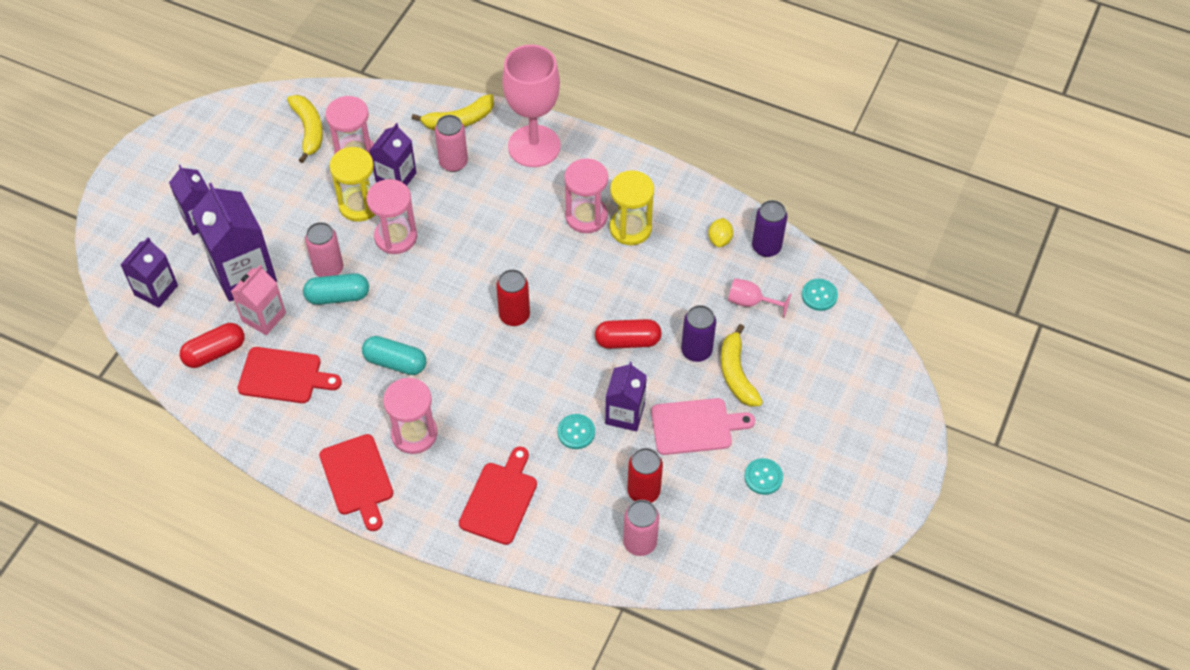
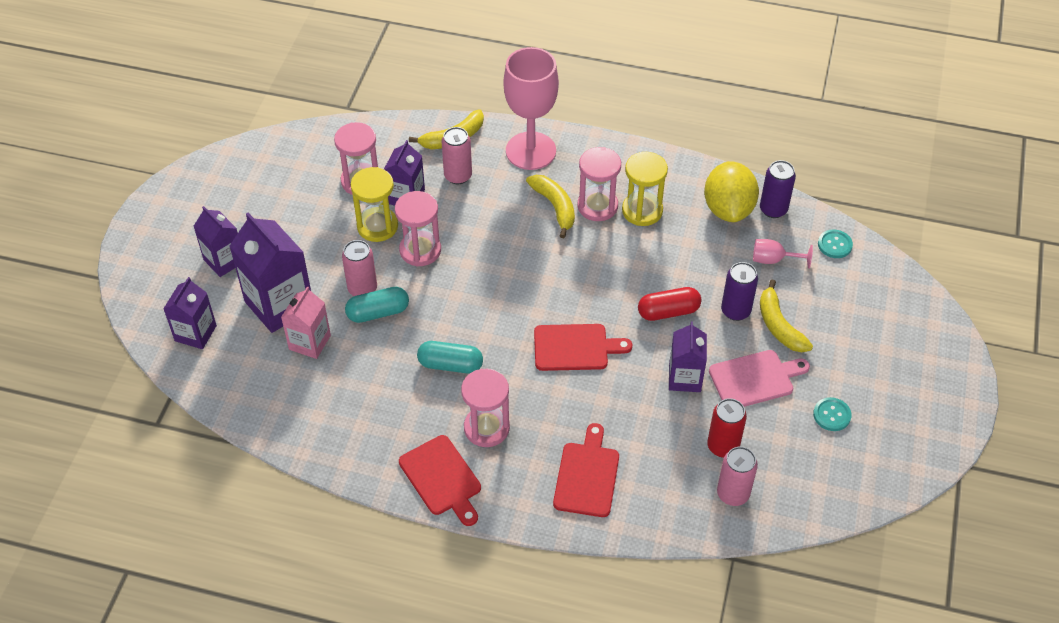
camera: 10 degrees left, 5 degrees down
red capsule [180,323,245,368] -> none
red cutting board [237,347,342,403] -> red cutting board moved to [534,324,632,371]
yellow banana [287,95,323,163] -> yellow banana moved to [526,175,575,238]
red can [496,269,530,326] -> none
turquoise button [557,414,595,449] -> none
yellow lemon [708,218,733,247] -> yellow lemon [704,161,759,222], size x2.25

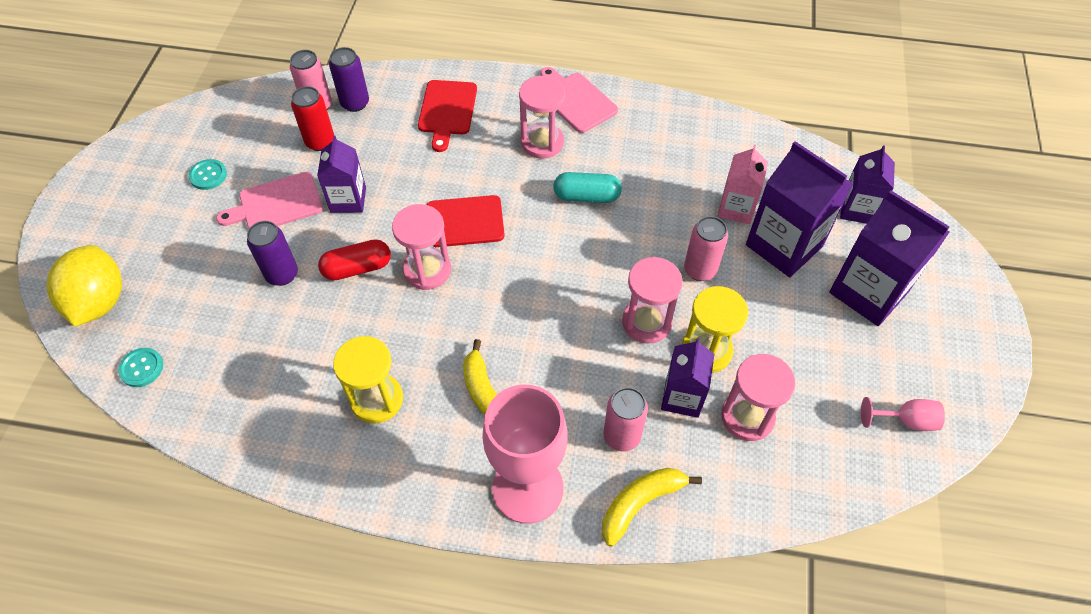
camera: 175 degrees right, 5 degrees up
purple carton [193,206,238,277] -> purple carton [829,191,950,326], size x1.65
turquoise capsule [345,287,409,323] -> none
red cutting board [399,435,481,526] -> pink cutting board [540,67,618,133]
pink hourglass [577,147,621,221] -> pink hourglass moved to [392,204,451,290]
yellow lemon [704,161,759,222] -> yellow lemon moved to [47,245,122,327]
pink goblet [753,239,813,269] -> pink goblet moved to [861,397,945,431]
purple can [760,160,796,218] -> purple can moved to [329,47,369,112]
yellow banana [760,279,813,352] -> none

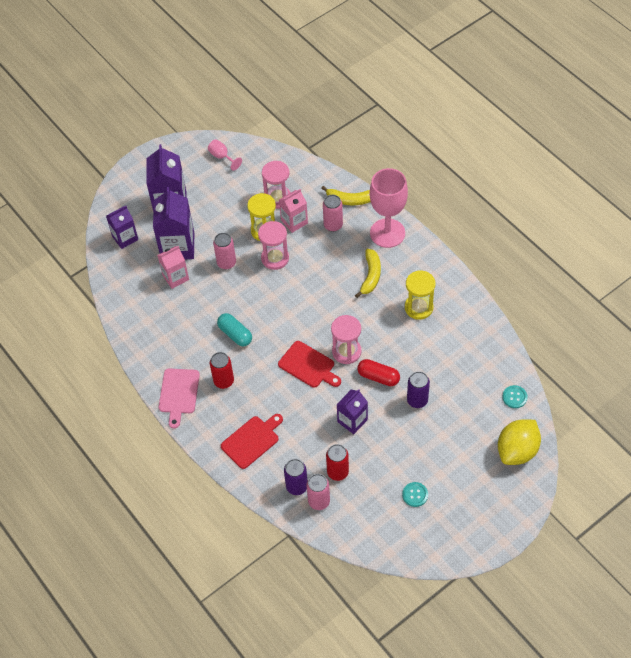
camera: 135 degrees left, 0 degrees up
pink cutting board [216,172,323,228] -> none
pink hourglass [519,76,565,159] -> red can [210,352,234,389]
purple carton [661,338,714,418] -> pink carton [279,189,308,233]

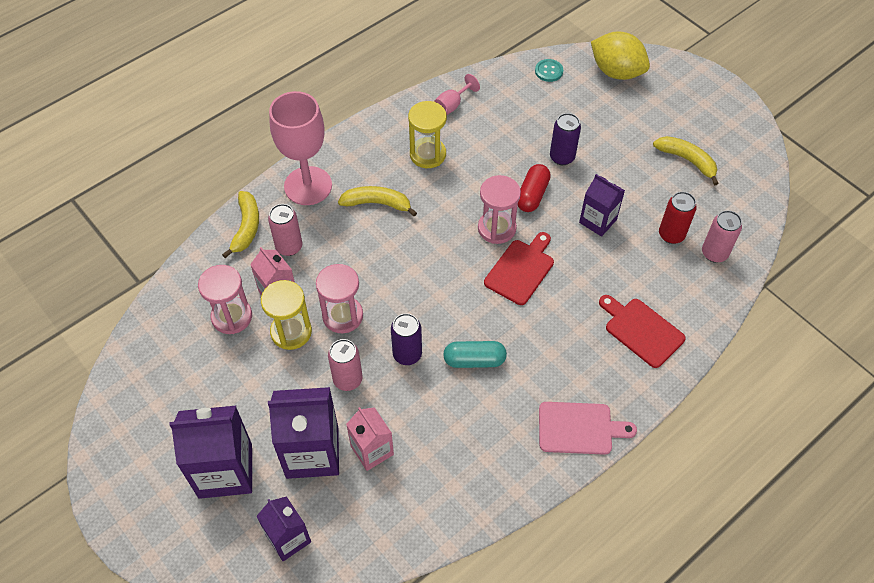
camera: 95 degrees left, 0 degrees up
pink goblet [208,139,242,171] -> pink goblet moved to [434,74,480,115]
red can [210,352,234,389] -> none
turquoise capsule [217,313,252,346] -> turquoise capsule turned 45 degrees clockwise [443,341,507,368]
purple can [284,459,307,495] -> purple can moved to [391,313,422,365]
turquoise button [402,482,428,507] -> yellow banana [653,136,719,186]

